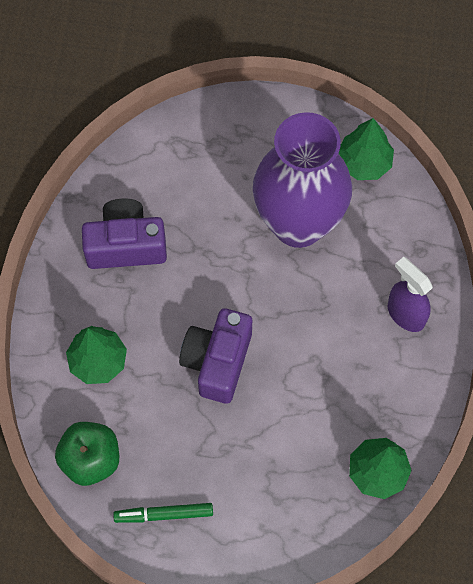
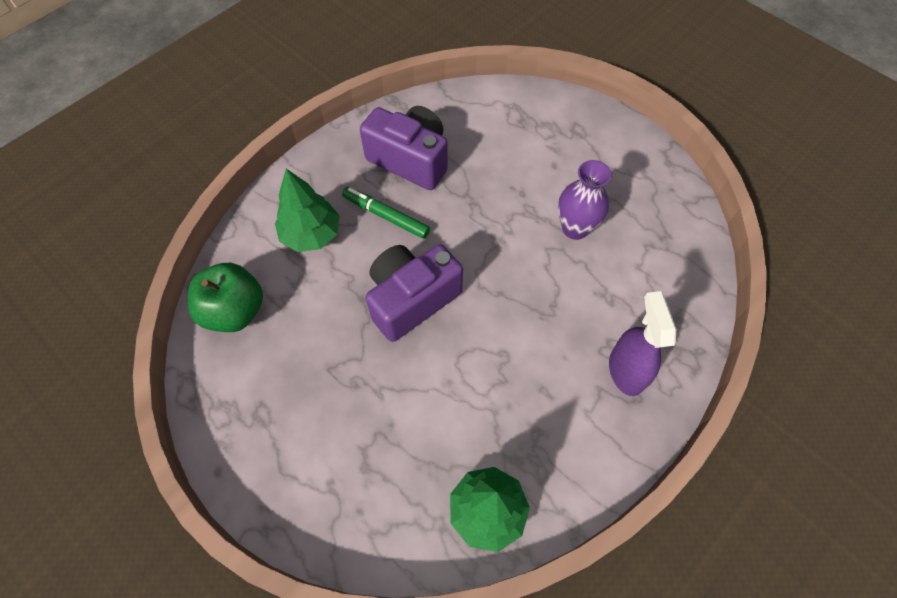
camera: 35 degrees right, 5 degrees down
green marker [113,503,213,523] -> green marker moved to [342,187,430,239]
purple vase [253,112,352,248] -> purple vase [558,160,612,240], size x0.46
green tree [338,118,394,180] -> none

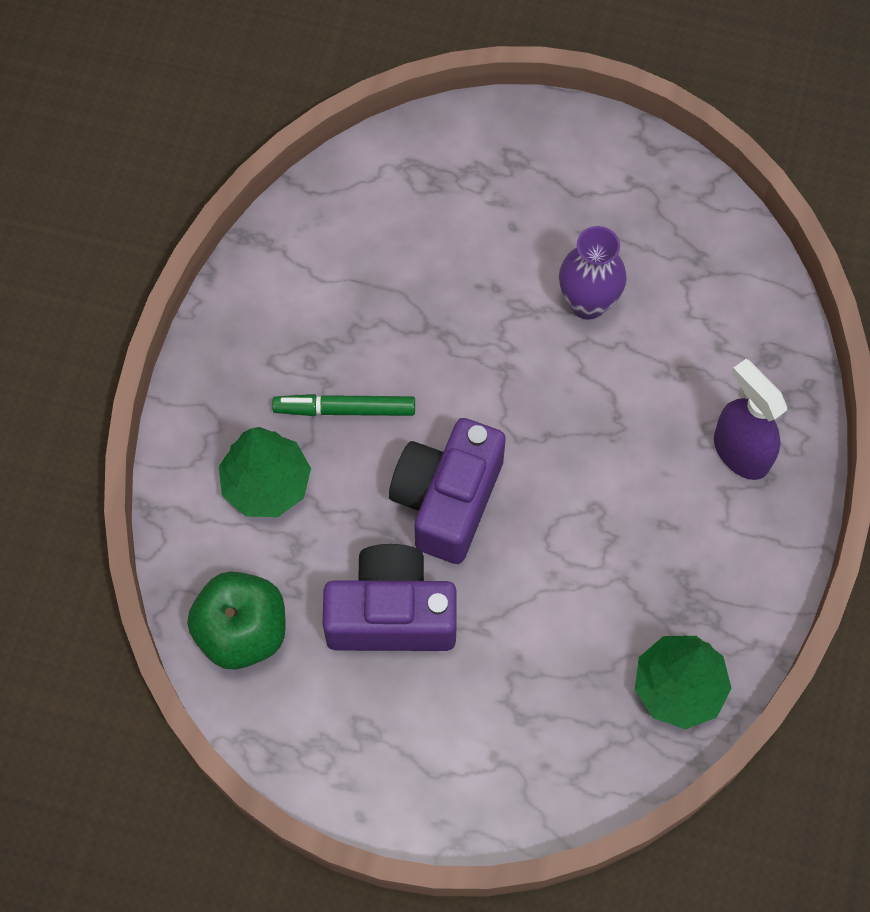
camera: 30 degrees left, 5 degrees up
purple camera [360,106,448,190] -> purple camera moved to [322,544,457,651]

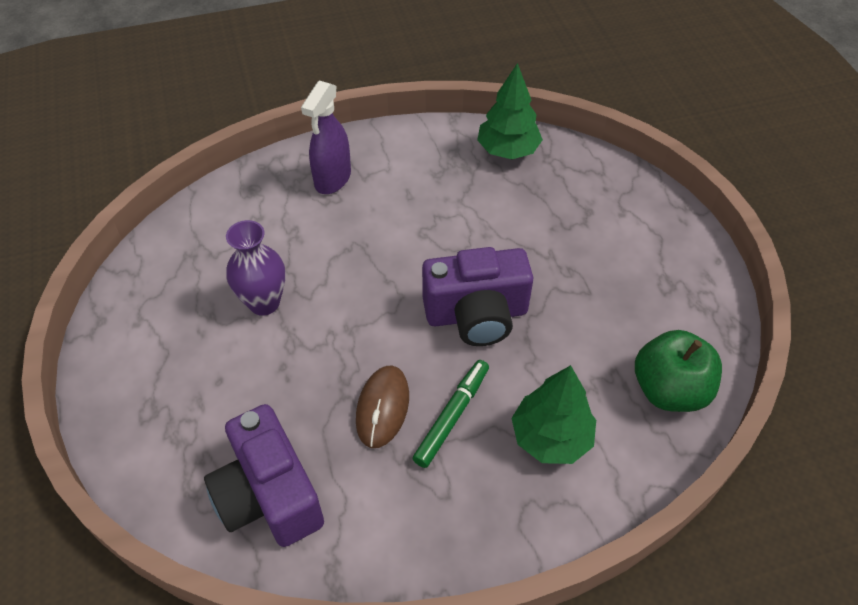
camera: 120 degrees left, 15 degrees down
green marker [272,394,415,416] -> green marker turned 120 degrees counterclockwise [412,360,489,468]
purple camera [322,544,457,651] -> purple camera moved to [204,404,324,547]
none -> brown mouse [356,366,409,448]

